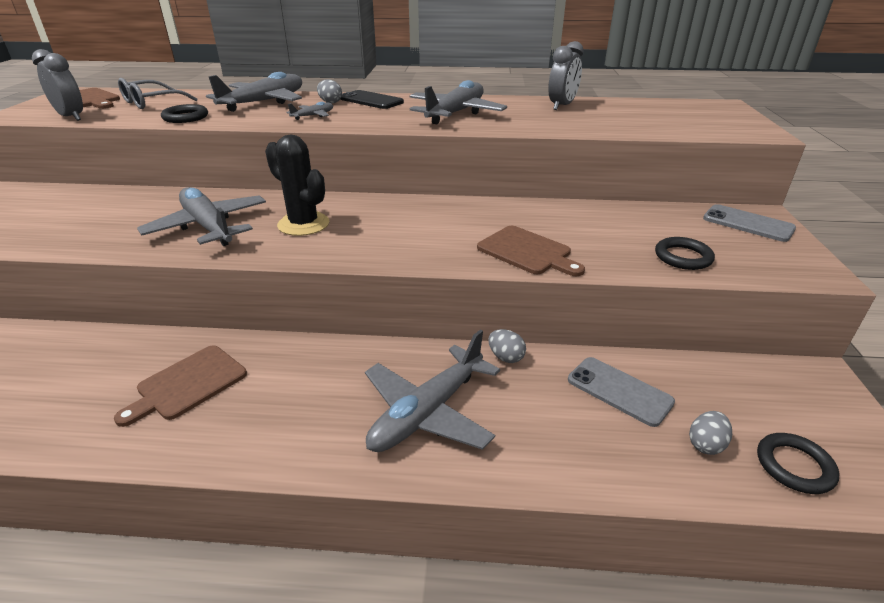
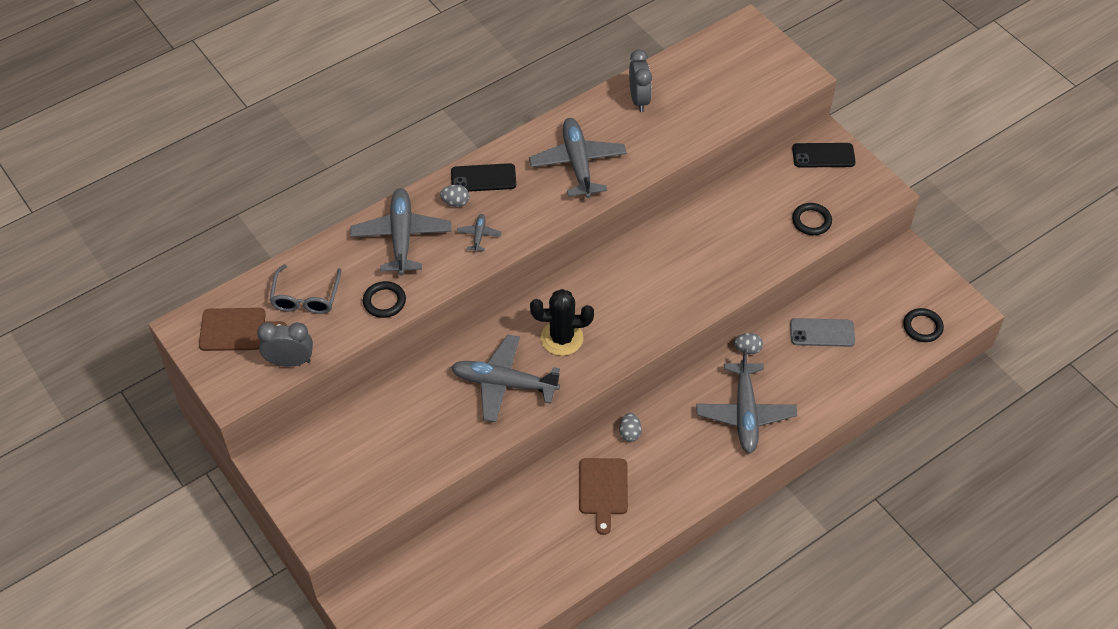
camera: 40 degrees left, 20 degrees up
brown cutting board [477,226,585,276] -> none
grey egg [689,411,732,455] -> grey egg moved to [619,413,642,442]
grey phone [703,204,796,242] -> black phone [792,143,856,168]

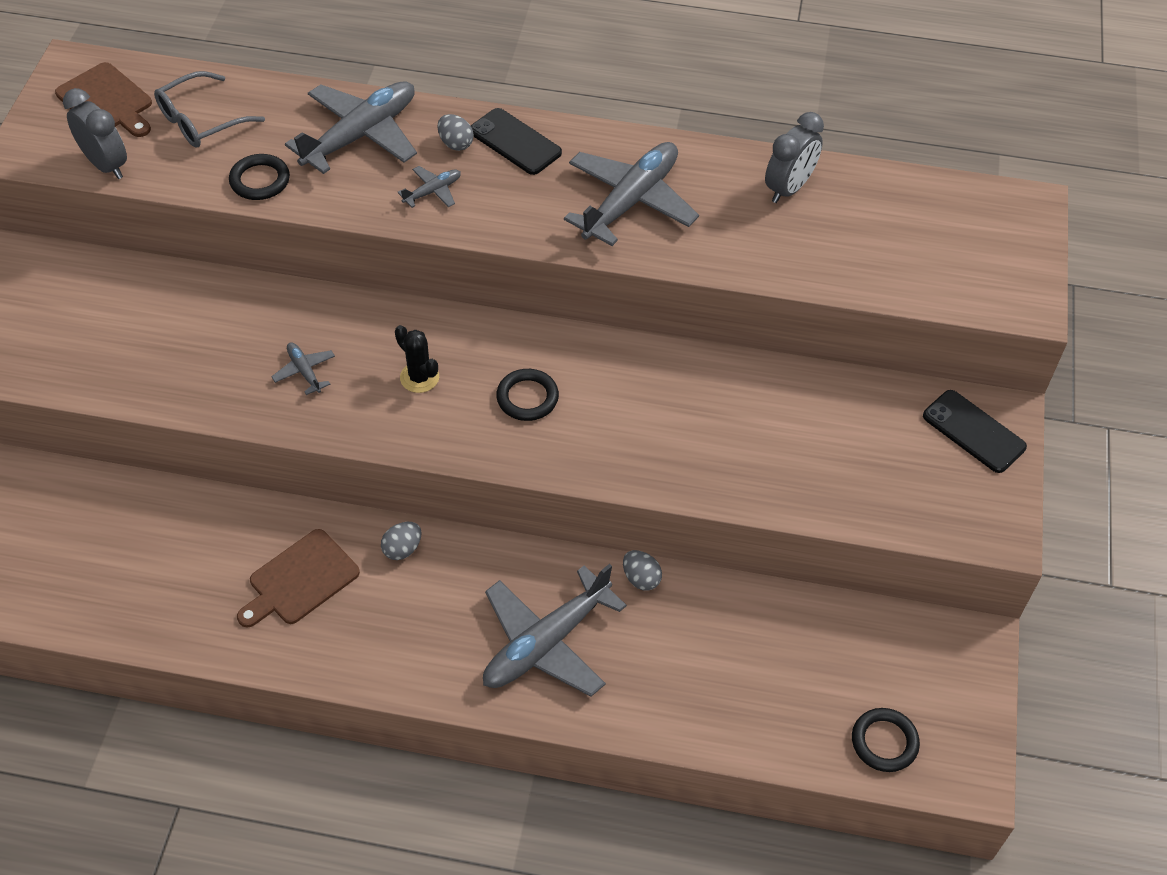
camera: 45 degrees right, 0 degrees up
grey plane [451,335,560,422] -> grey plane [271,342,335,395], size x0.44
black cactus [530,289,594,356] -> black cactus [395,325,439,393], size x0.62
grey phone [790,318,855,347] -> none
black ring [792,203,832,235] -> black ring moved to [496,369,559,421]

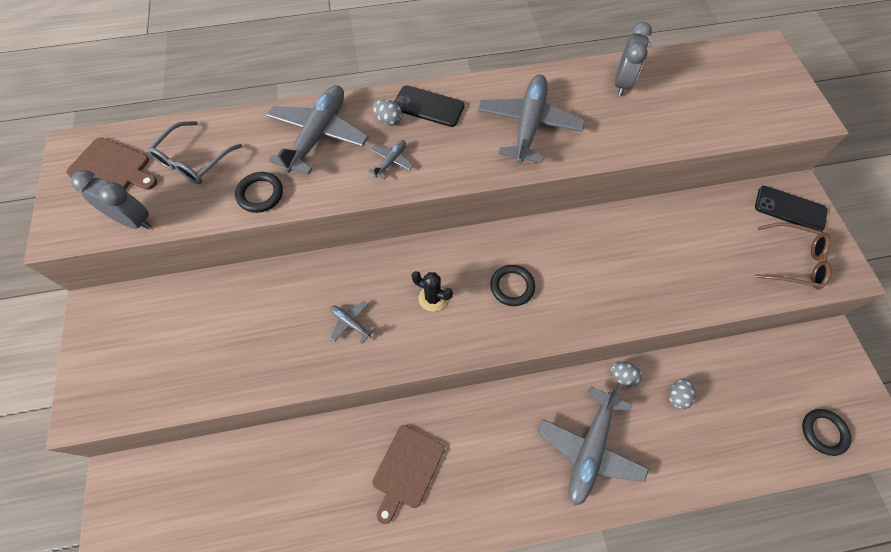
camera: 20 degrees left, 10 degrees up
grey egg [381,522,422,560] -> grey egg moved to [669,378,696,409]
none -> brown glasses [755,223,832,289]

